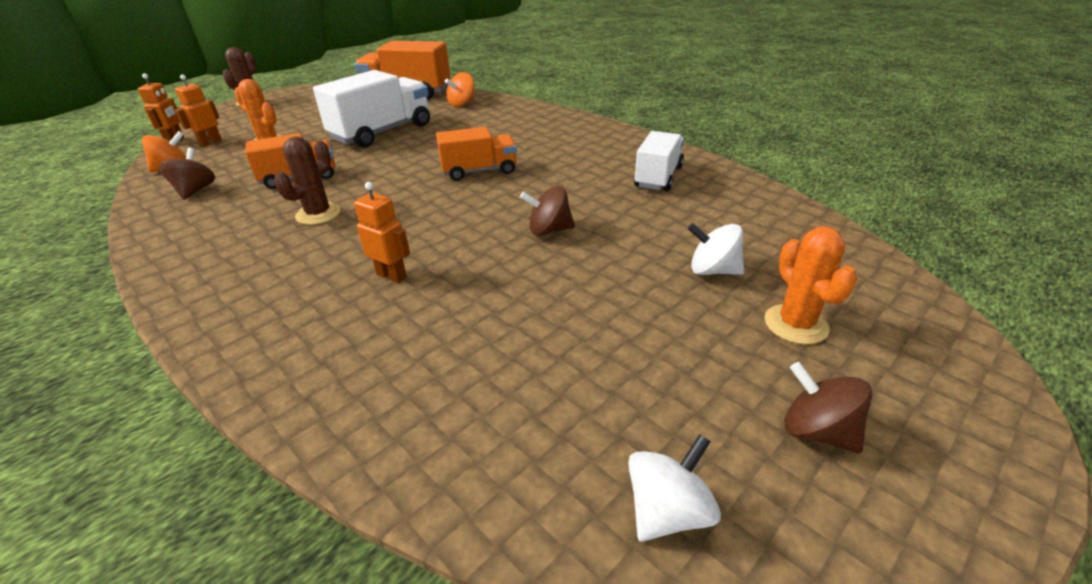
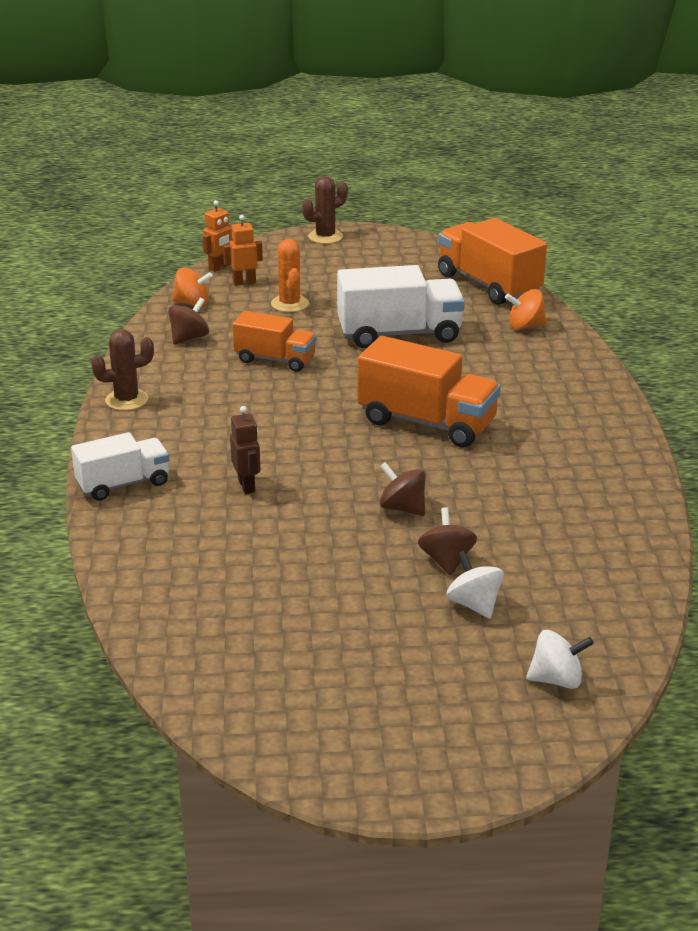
camera: 40 degrees right, 5 degrees down
brown cactus [274,137,341,225] -> brown cactus moved to [91,329,154,411]
orange robot [354,182,410,283] -> brown robot [230,406,260,494]
orange truck [436,127,517,181] -> orange truck [358,336,501,447], size x1.59
white spinning top [628,434,721,542] -> white spinning top moved to [526,630,594,689]
white truck [634,131,684,191] -> white truck moved to [71,432,169,501]
orange cactus [764,227,857,345] -> none
brown spinning top [784,362,872,453] -> brown spinning top moved to [418,507,477,576]

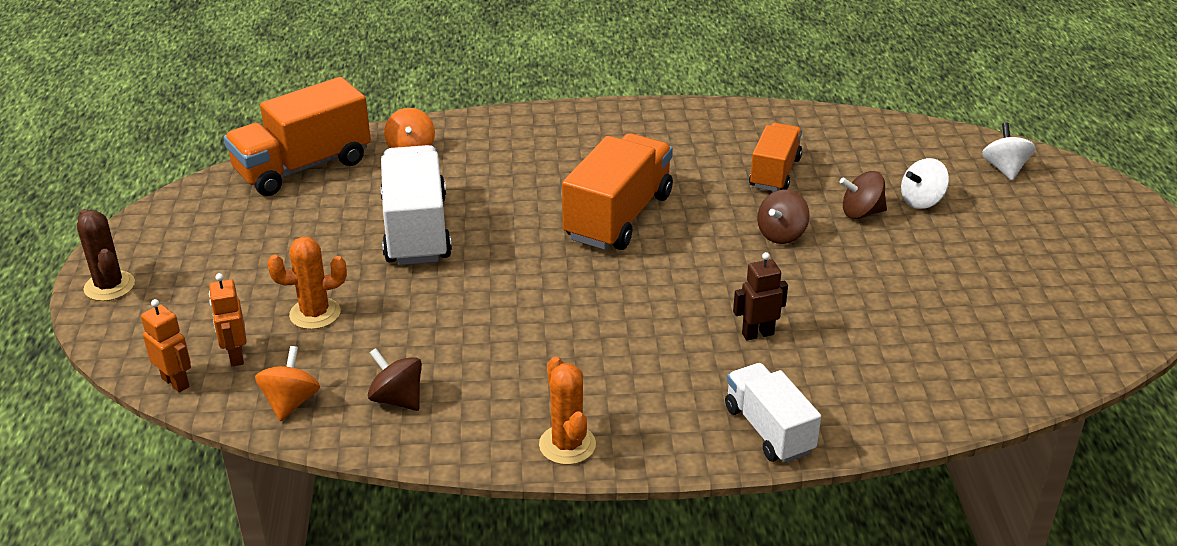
camera: 90 degrees left, 5 degrees up
brown cactus [91,329,154,411] -> orange cactus [539,356,596,465]
orange truck [232,311,316,372] -> orange truck moved to [749,123,802,191]

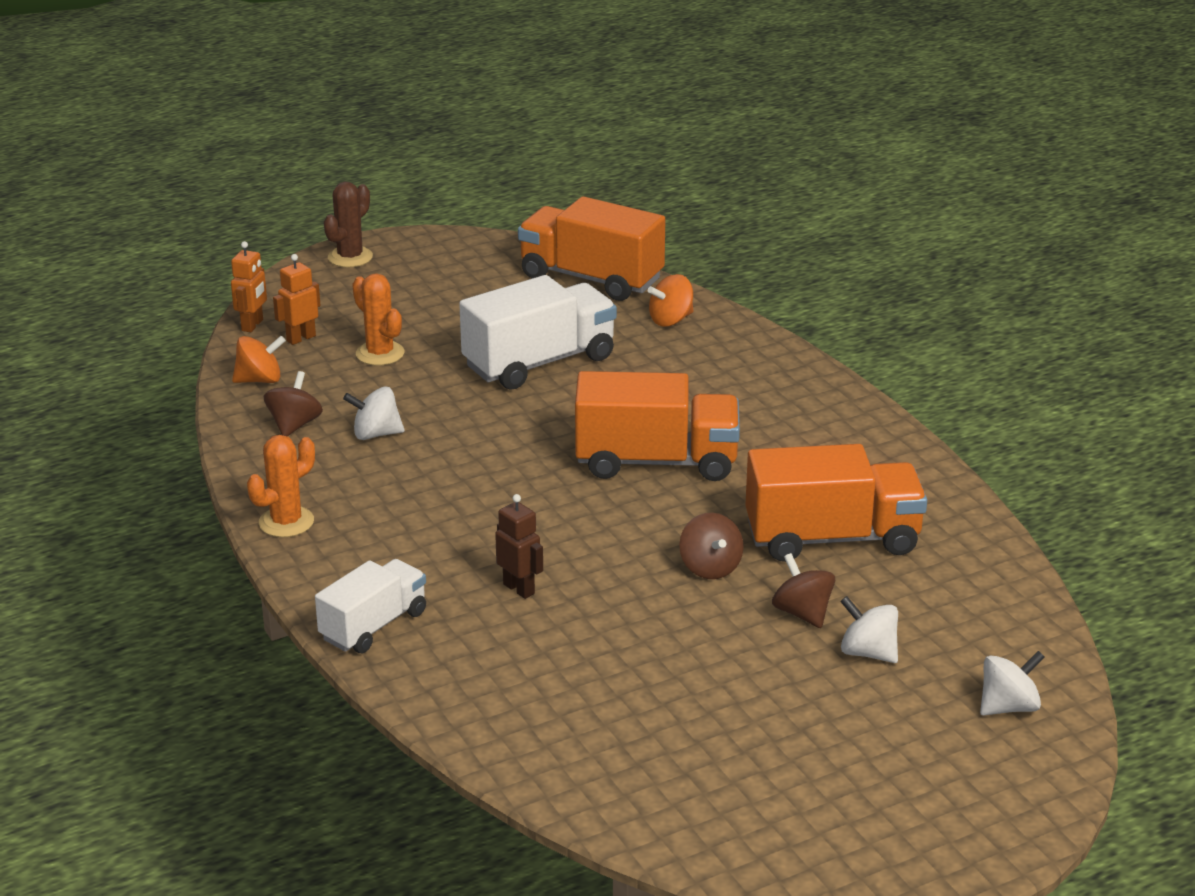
camera: 65 degrees right, 5 degrees down
orange truck [749,123,802,191] -> orange truck [745,444,927,562], size x1.59
brown spinning top [757,189,810,244] -> brown spinning top turned 120 degrees counterclockwise [679,513,744,579]
none -> white spinning top [343,387,405,440]

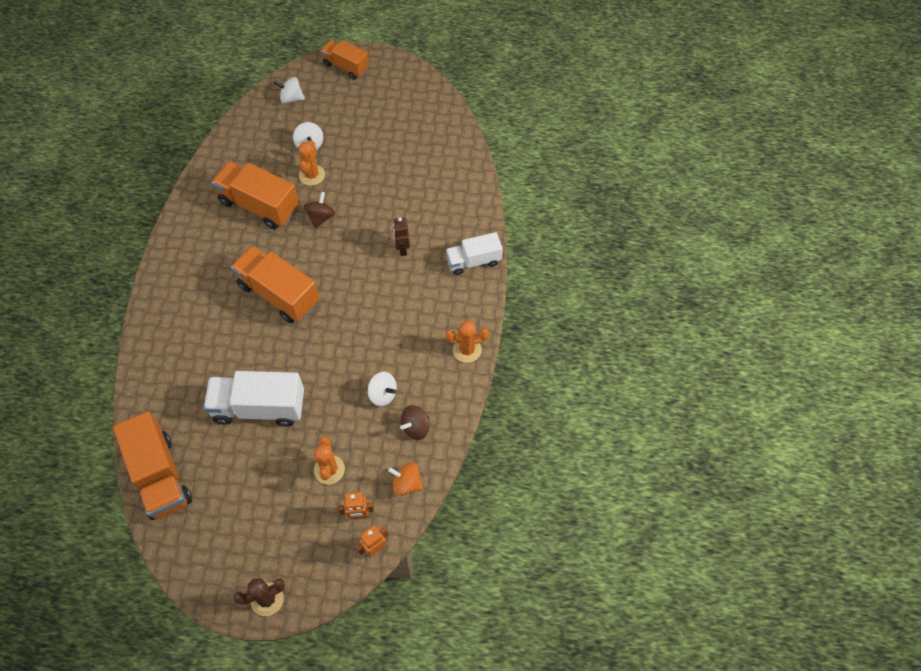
camera: 145 degrees left, 30 degrees up
orange spinning top [648,274,693,327] -> none
brown spinning top [772,553,835,628] -> orange cactus [298,140,325,185]
none -> orange truck [321,40,369,80]

